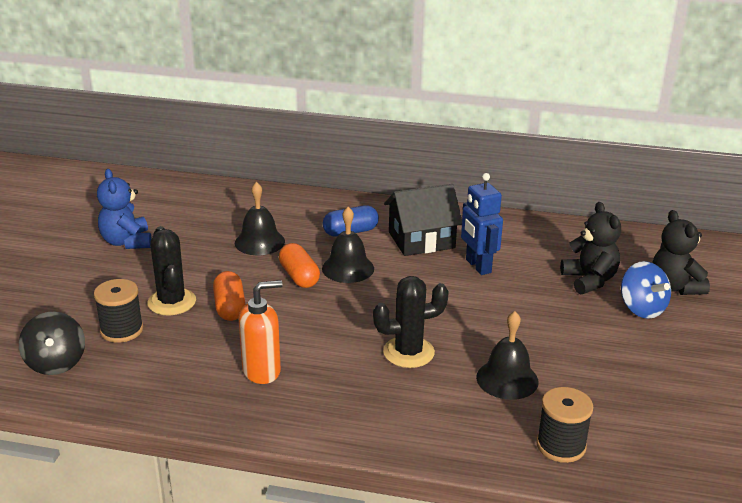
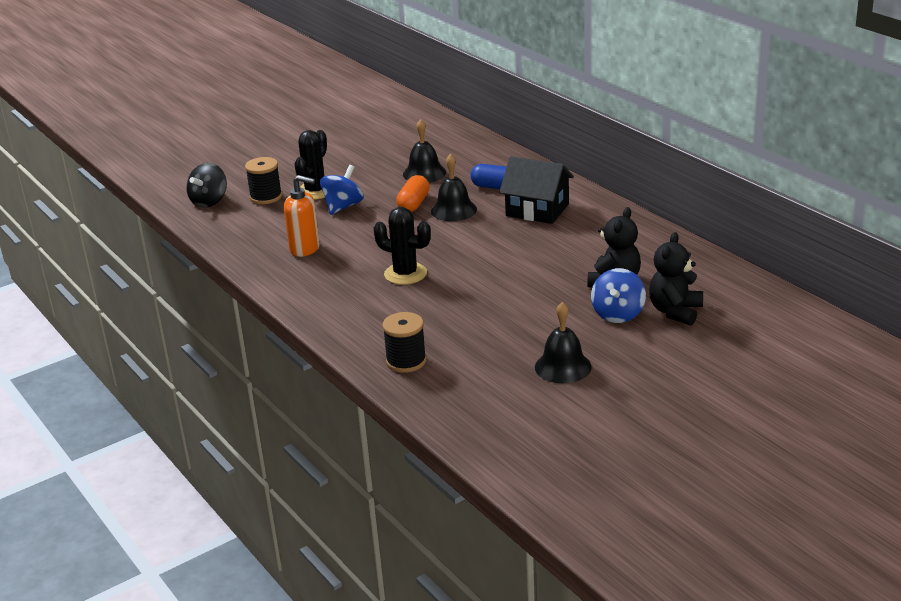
camera: 45 degrees right, 0 degrees up
blue teddy bear [97,169,151,249] -> none
orange capsule [213,271,246,321] -> blue spinning top [320,165,364,215]
blue robot [461,173,503,275] -> none
black bell [476,311,538,400] -> black bell moved to [535,302,592,383]

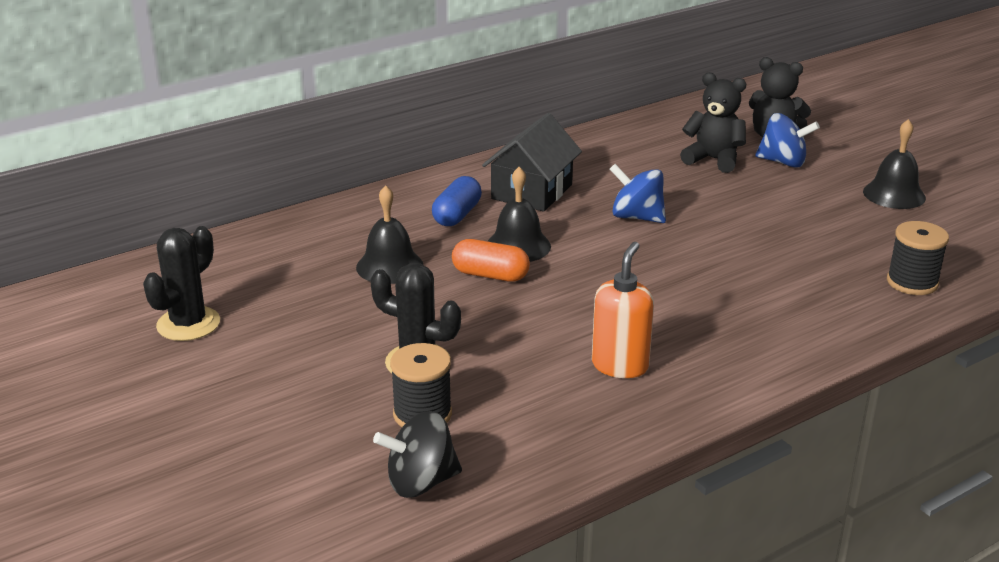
camera: 90 degrees left, 0 degrees up
black spinning top [186,163,227,208] -> black spinning top turned 135 degrees clockwise [373,411,462,498]
blue spinning top [320,165,364,215] -> blue spinning top moved to [610,164,666,223]
black cactus [373,207,431,285] -> black cactus moved to [143,226,220,341]

